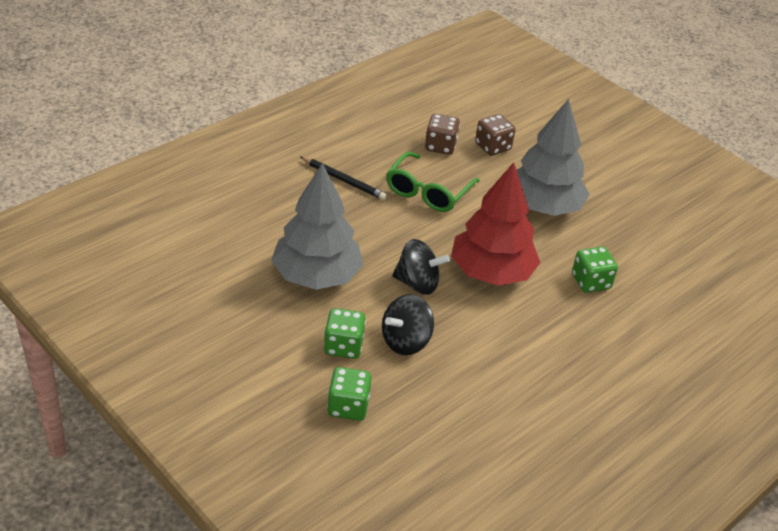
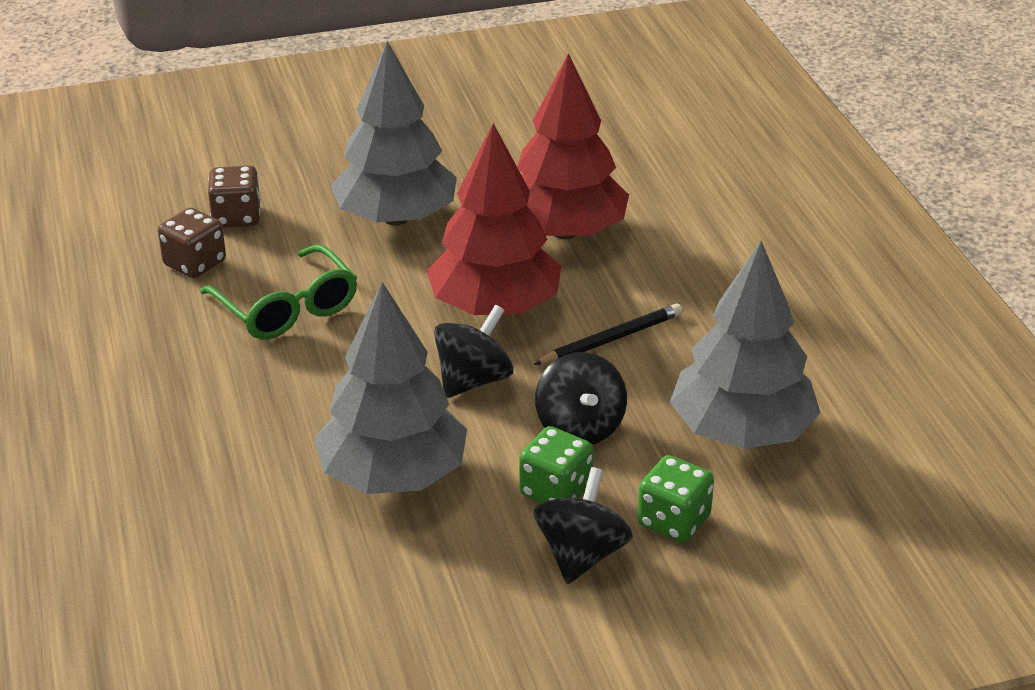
camera: 60 degrees left, 5 degrees down
black pencil [300,157,387,200] -> black pencil moved to [533,303,683,365]
green dice [572,247,618,293] -> red tree [517,53,629,239]
none -> black spinning top [534,467,633,584]
none -> grey tree [670,241,820,449]

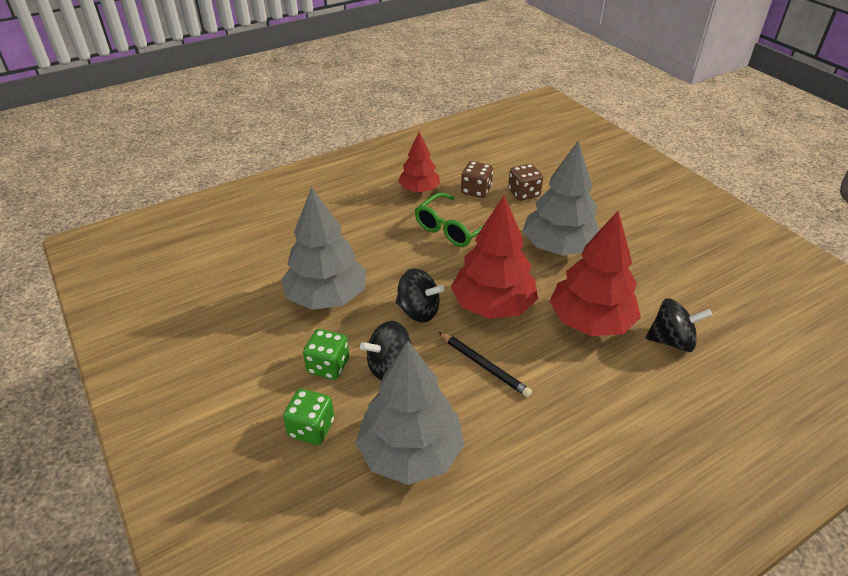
camera: 75 degrees right, 5 degrees up
black spinning top [534,467,633,584] -> black spinning top moved to [646,298,712,352]
none -> red tree [398,132,440,193]

